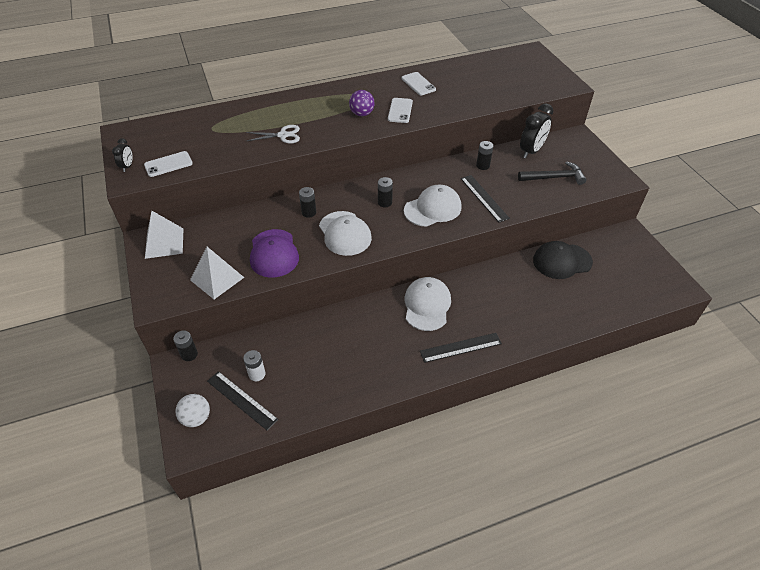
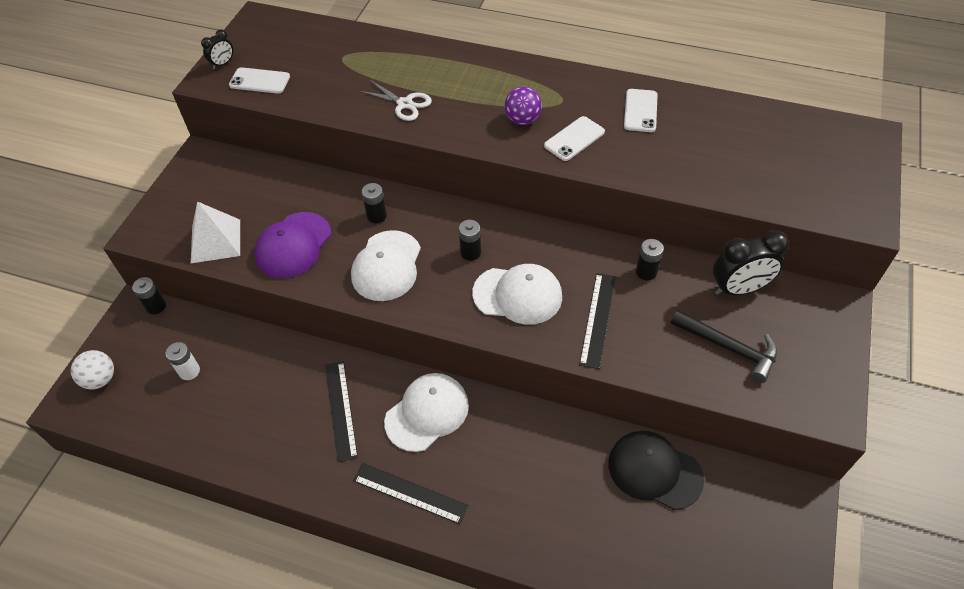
camera: 40 degrees right, 5 degrees up
white pyramid [145,211,184,259] -> none
black ruler [207,371,279,431] -> black ruler moved to [325,361,358,462]

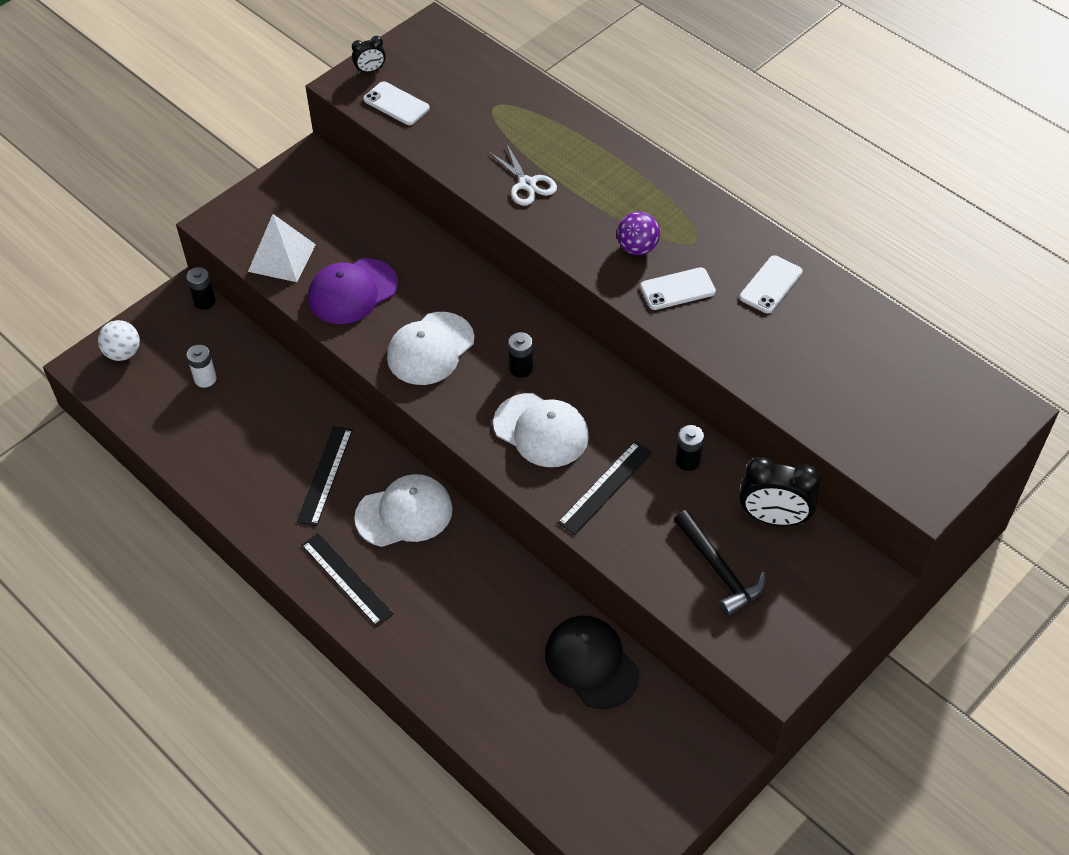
camera: 25 degrees right, 0 degrees up
black battery [361,183,387,223] -> none

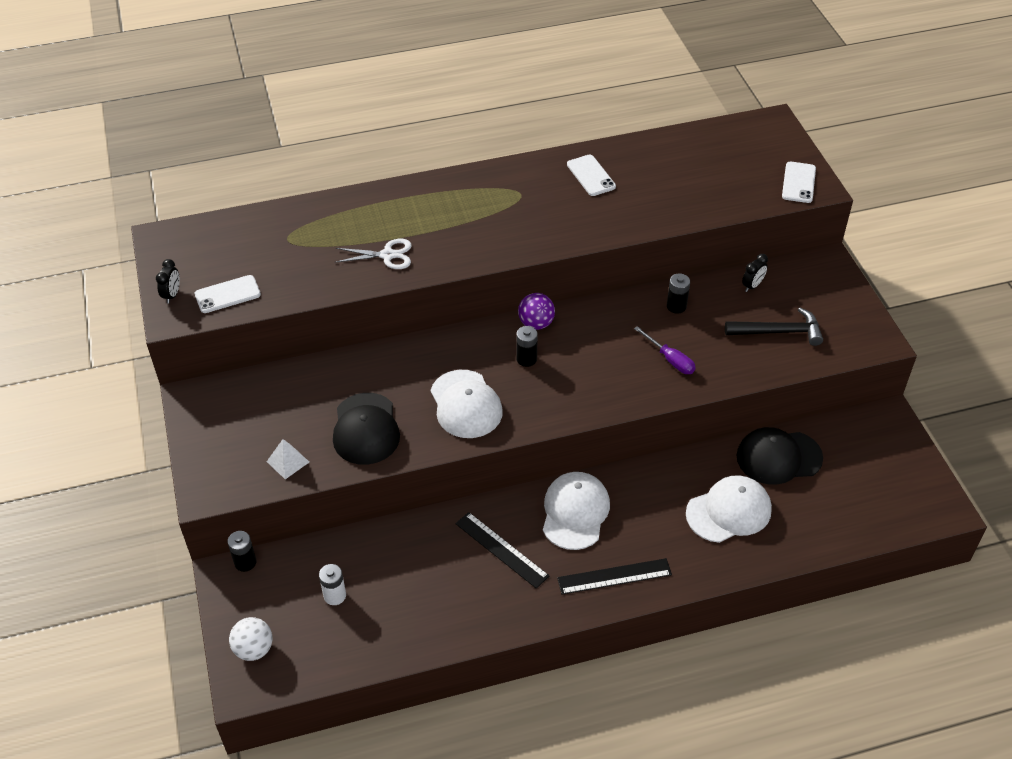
camera: 60 degrees left, 5 degrees down
white pyramid [248,214,316,282] -> white pyramid [267,439,309,479], size x0.59
purple cap [308,258,398,324] -> black cap [333,393,400,465]
white cap [493,393,589,467] -> white cap moved to [686,475,772,543]
black ruler [558,441,652,535] -> purple screwdriver [634,326,696,374]
purple ball [617,212,660,255] -> purple ball moved to [518,293,555,330]
white phone [640,267,716,310] -> white phone moved to [782,162,816,203]
black clock [739,457,821,526] -> black clock [742,254,768,292], size x0.52

